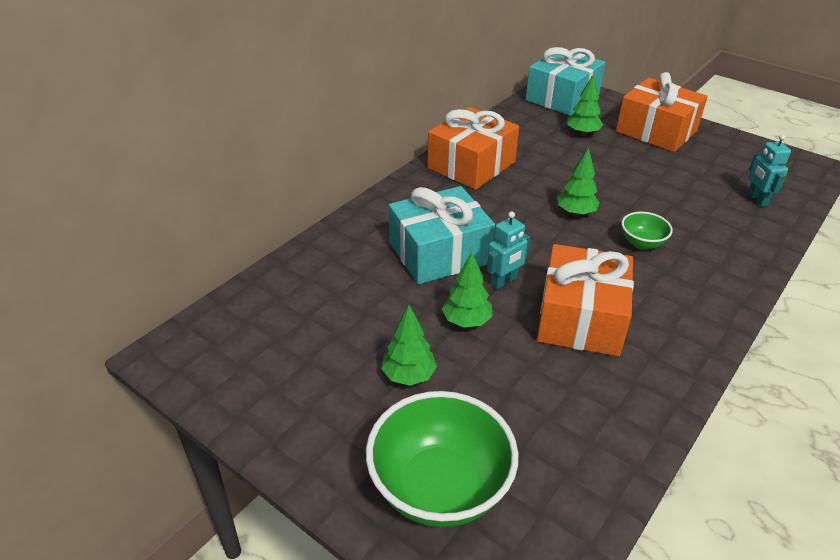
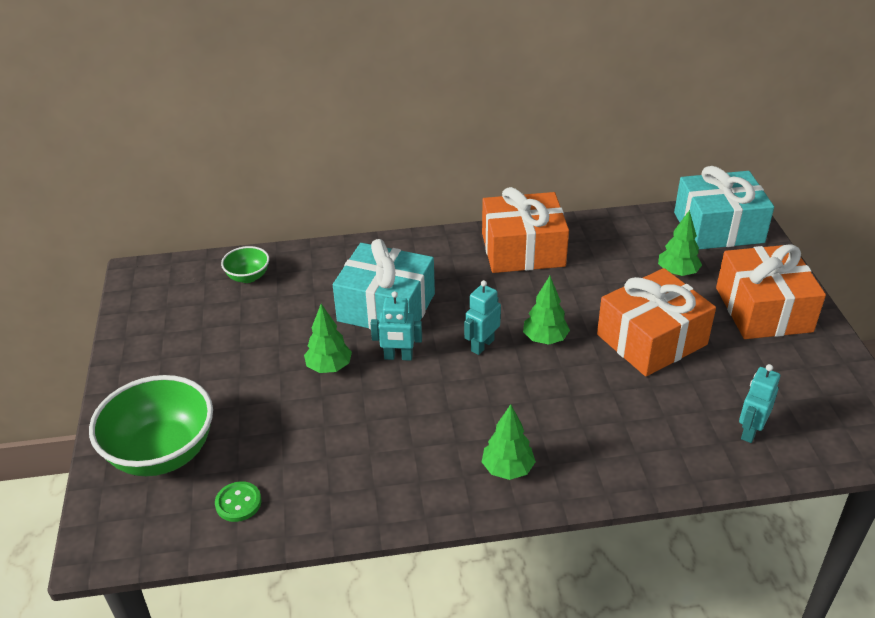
camera: 45 degrees right, 0 degrees up
green tree [381,305,437,386] -> green tree moved to [482,404,536,480]
orange gift [537,244,634,356] -> orange gift moved to [597,268,716,377]
green bowl [621,212,673,250] -> green bowl moved to [221,246,269,283]
none -> green button [215,481,261,522]
none -> turquoise robot [464,280,501,355]

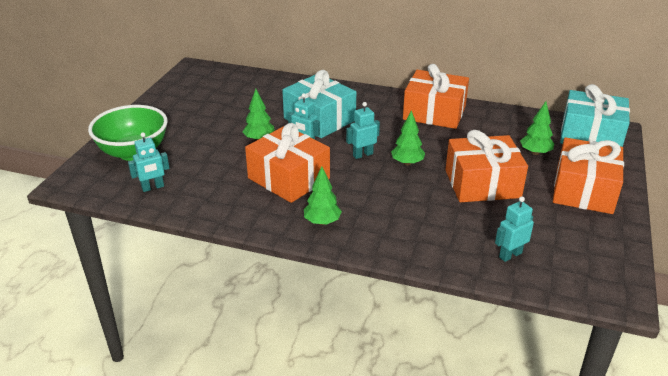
camera: 25 degrees right, 5 degrees down
green button [215,481,261,522] -> turquoise robot [128,132,169,192]
green bowl [221,246,269,283] -> none
none -> orange gift [245,123,330,203]

